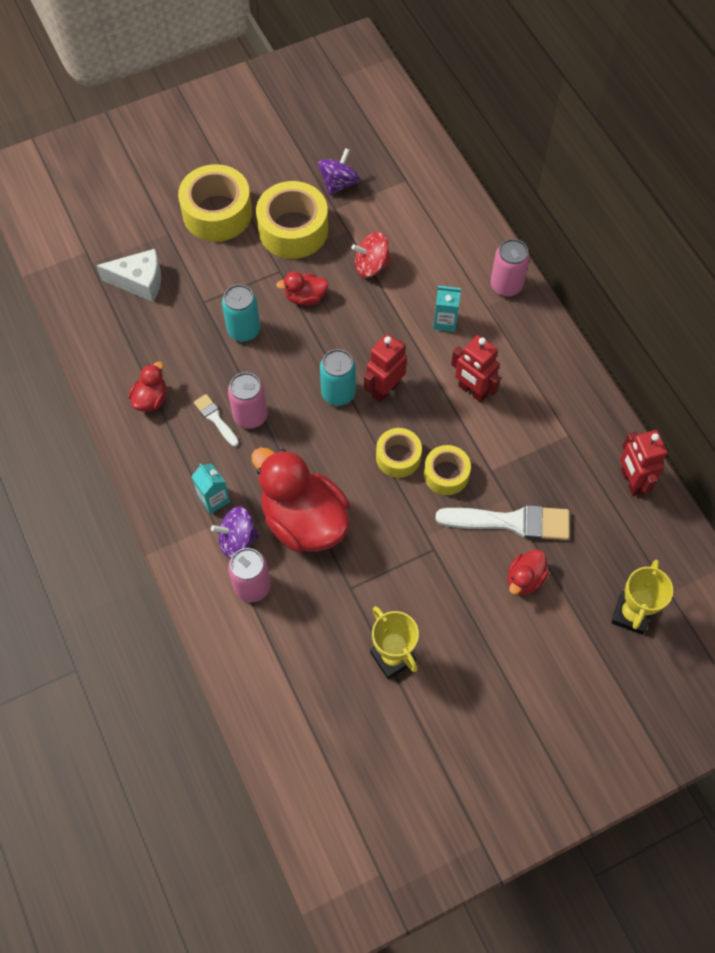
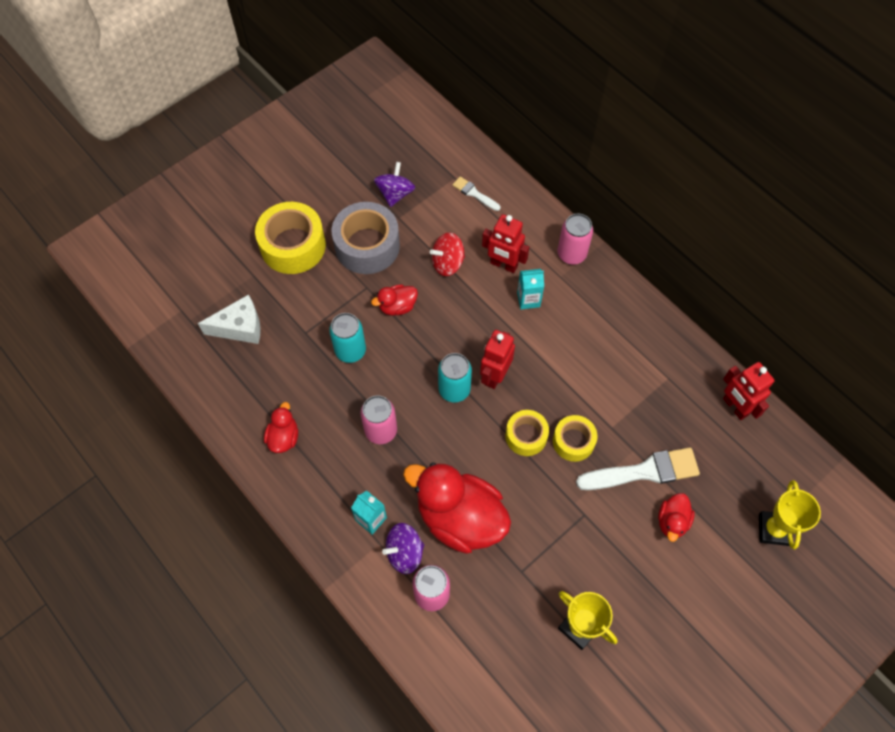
camera: 15 degrees left, 0 degrees up
white brush [194,394,239,447] -> white brush moved to [452,176,500,211]
yellow tape [256,181,328,259] -> grey tape [332,202,400,274]
red robot [451,335,501,403] -> red robot moved to [482,214,529,273]

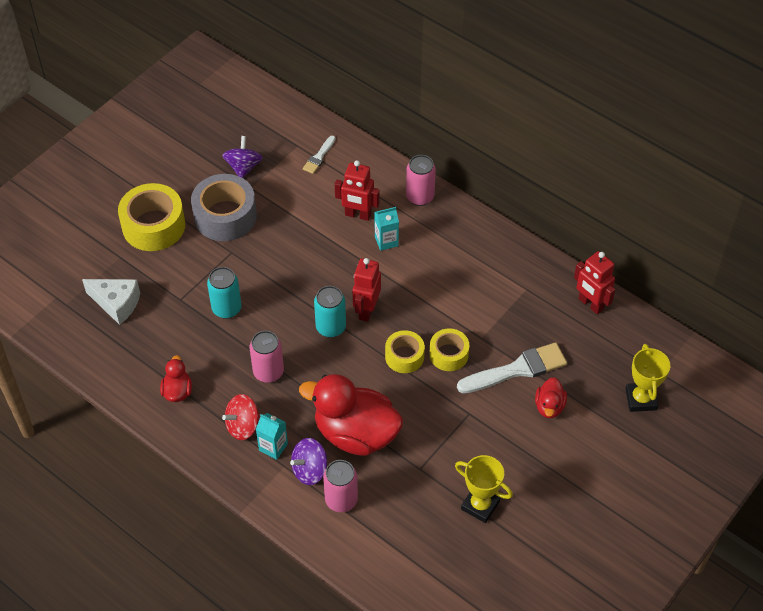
camera: 10 degrees left, 10 degrees down
white cheese [198,294,261,344] -> white cheese turned 45 degrees clockwise [82,279,140,325]
red duck [371,284,418,316] -> none
red spinning top [430,232,465,276] -> red spinning top moved to [222,394,260,440]
white brush [452,176,500,211] -> white brush turned 90 degrees counterclockwise [303,135,336,174]

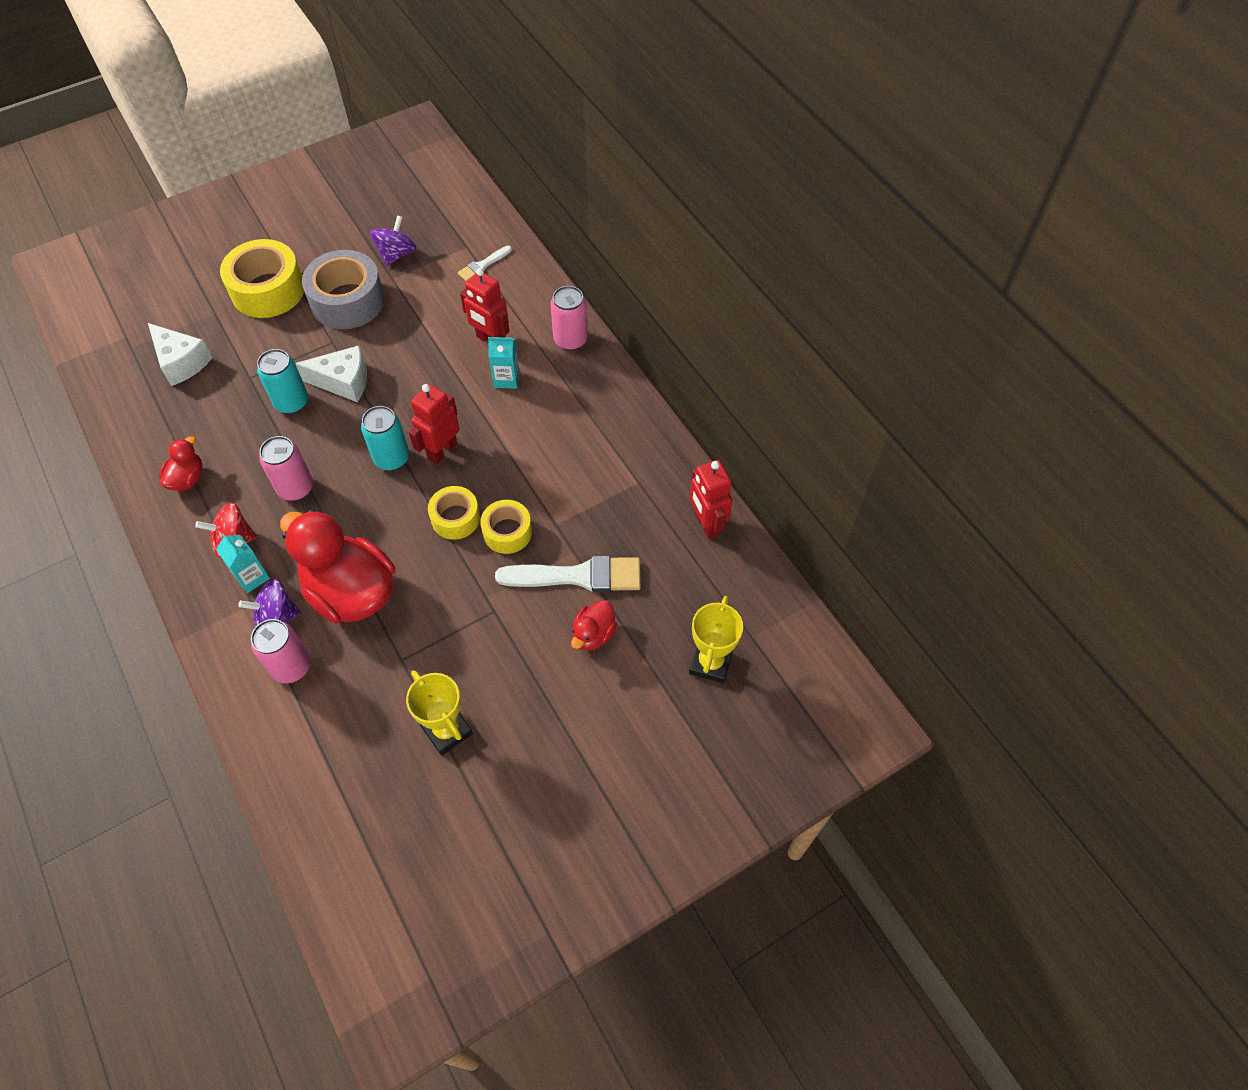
camera: 20 degrees right, 5 degrees up
none -> white cheese [295,346,367,402]

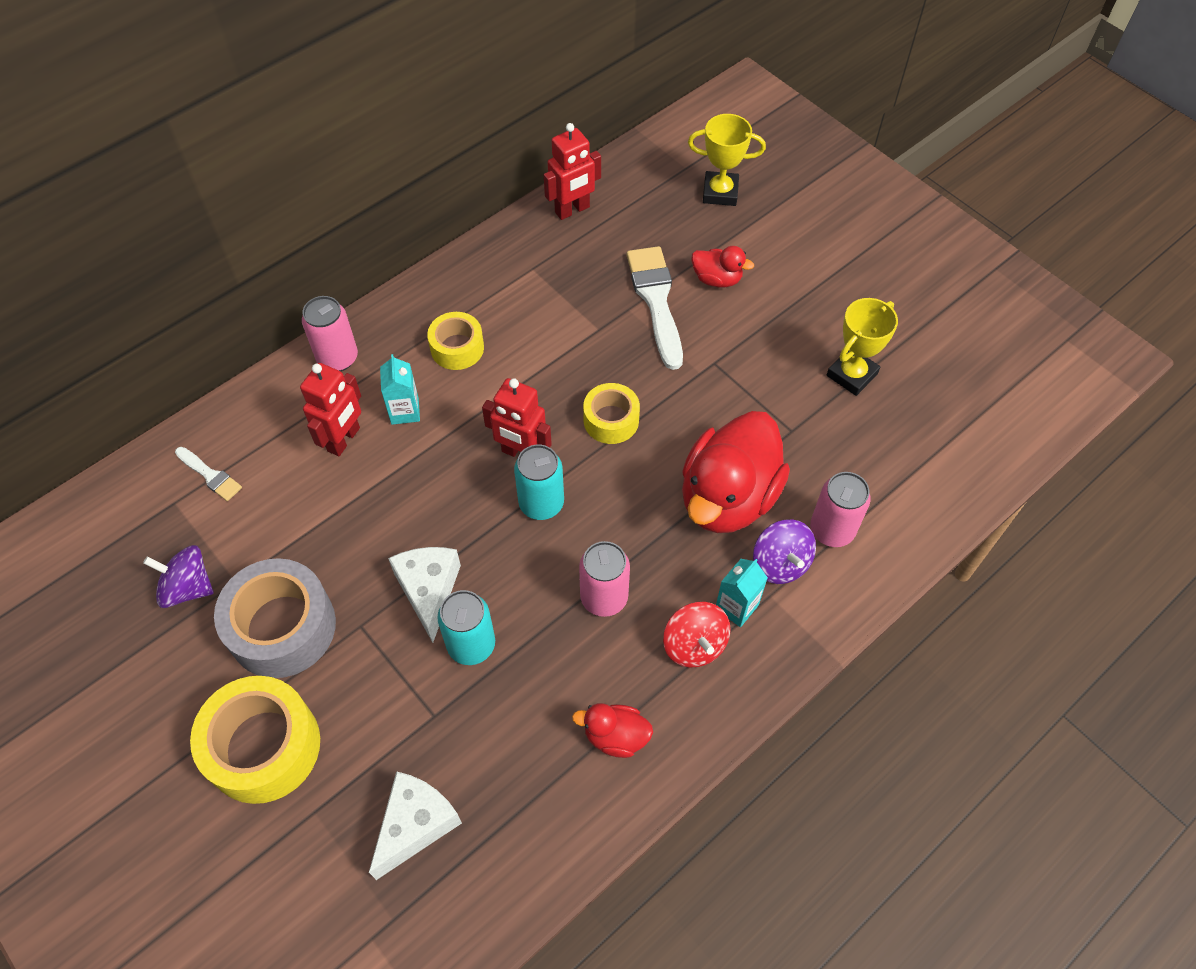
camera: 100 degrees left, 0 degrees up
yellow tape [480,500,532,554] -> yellow tape moved to [427,312,484,370]

